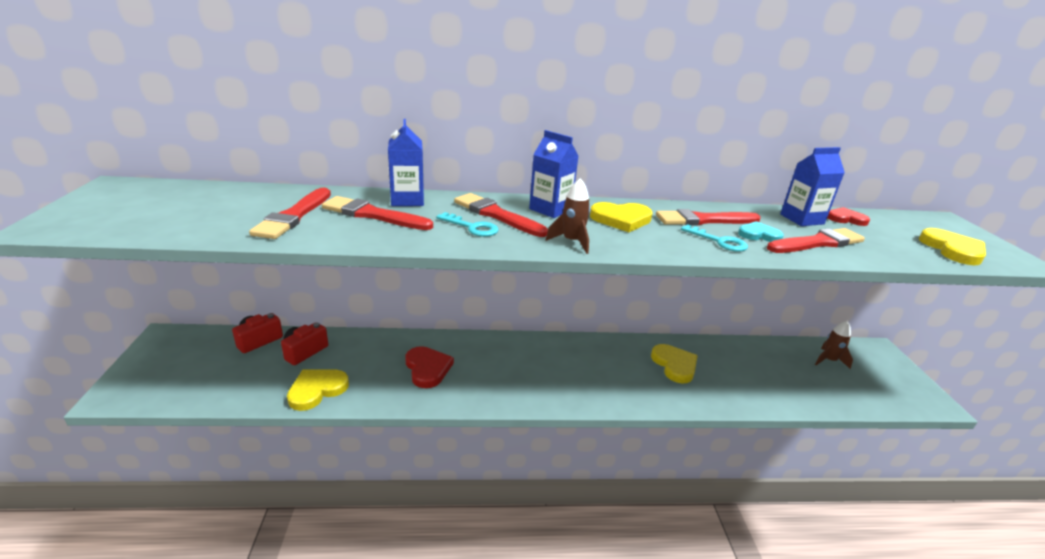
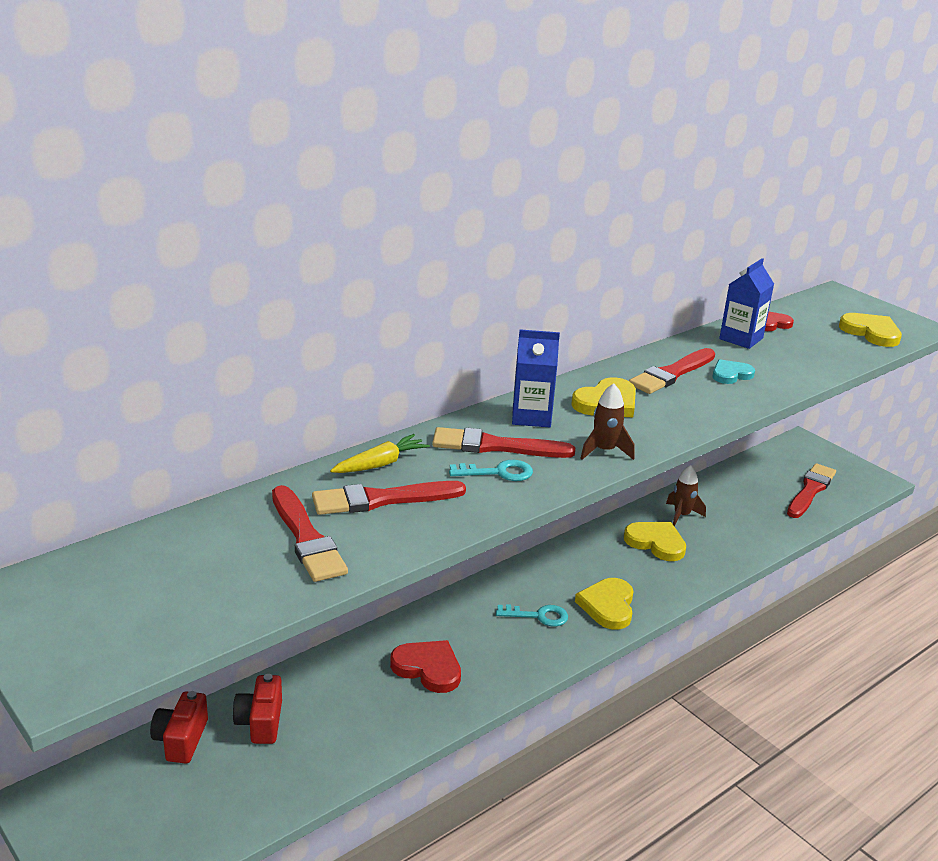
camera: 35 degrees left, 0 degrees up
yellow heart [287,369,349,411] -> yellow heart moved to [575,578,634,630]
blue carton [388,119,424,206] -> yellow carrot [330,434,430,473]
turquoise key [681,224,748,252] -> turquoise key moved to [496,604,568,627]
red brush [767,228,865,253] -> red brush moved to [787,463,836,518]
brown rocket [815,321,853,369] -> brown rocket moved to [666,465,706,527]

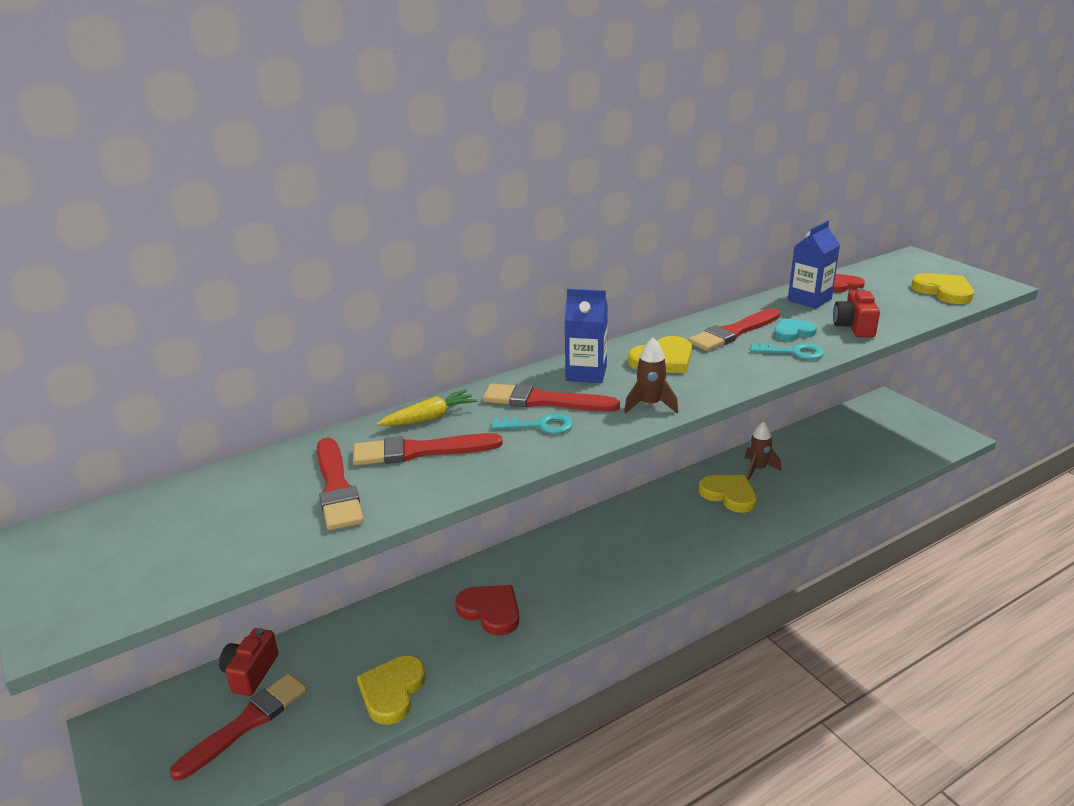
camera: 10 degrees right, 0 degrees up
red camera [233,674,282,744] -> red camera moved to [833,288,880,337]
turquoise key [496,604,568,627] -> turquoise key moved to [750,343,824,360]
yellow heart [575,578,634,630] -> yellow heart moved to [357,656,426,725]
red brush [787,463,836,518] -> red brush moved to [170,673,307,780]

